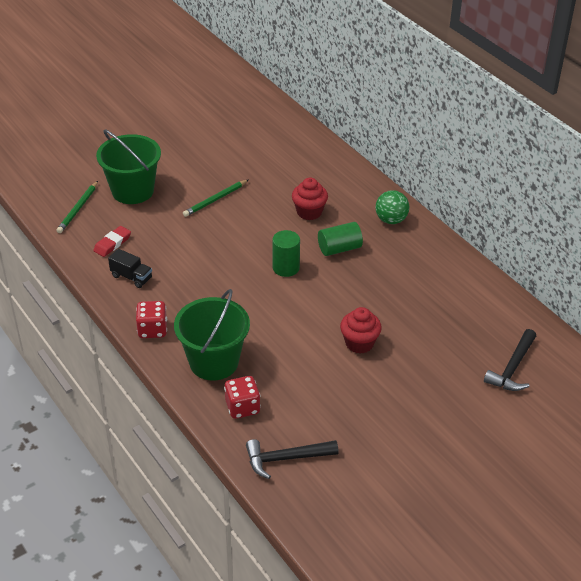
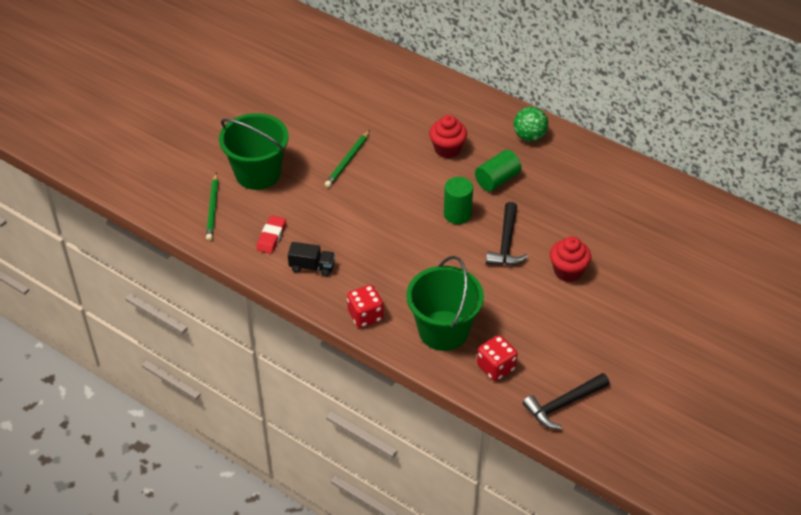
camera: 20 degrees left, 5 degrees up
black hammer [484,329,536,391] -> black hammer moved to [486,202,529,265]

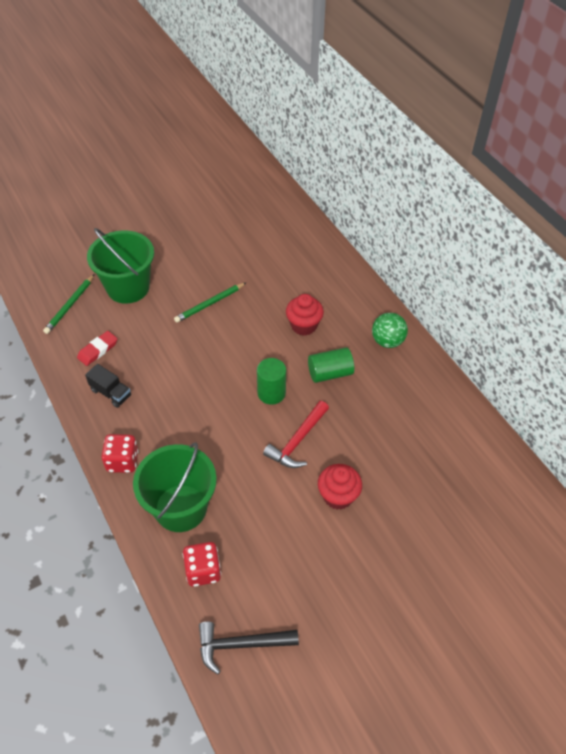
camera: 25 degrees right, 5 degrees up
black hammer [486,202,529,265] -> red hammer [263,401,329,468]

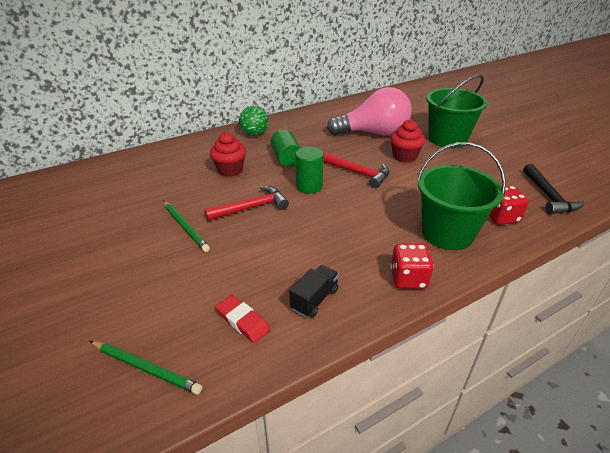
camera: 90 degrees left, 15 degrees down
green bucket [87,228,154,304] -> green bucket moved to [426,74,488,148]
none -> red hammer [204,186,289,221]
none -> pink light bulb [327,87,412,136]

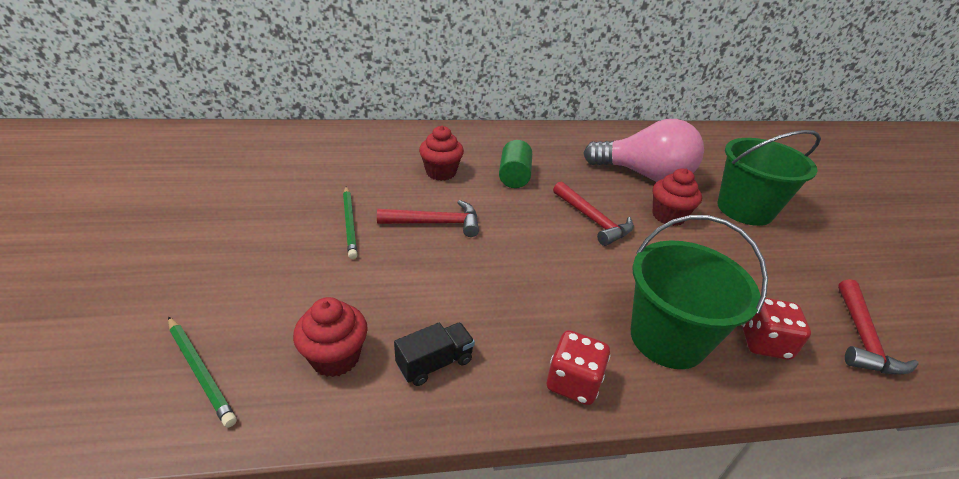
camera: 20 degrees right, 0 degrees up
red eraser [216,295,270,343] -> red cupcake [293,297,368,377]
green ball [239,106,268,136] -> none
green cylinder [296,147,324,194] -> none
black hammer [523,164,584,214] -> red hammer [838,279,918,375]

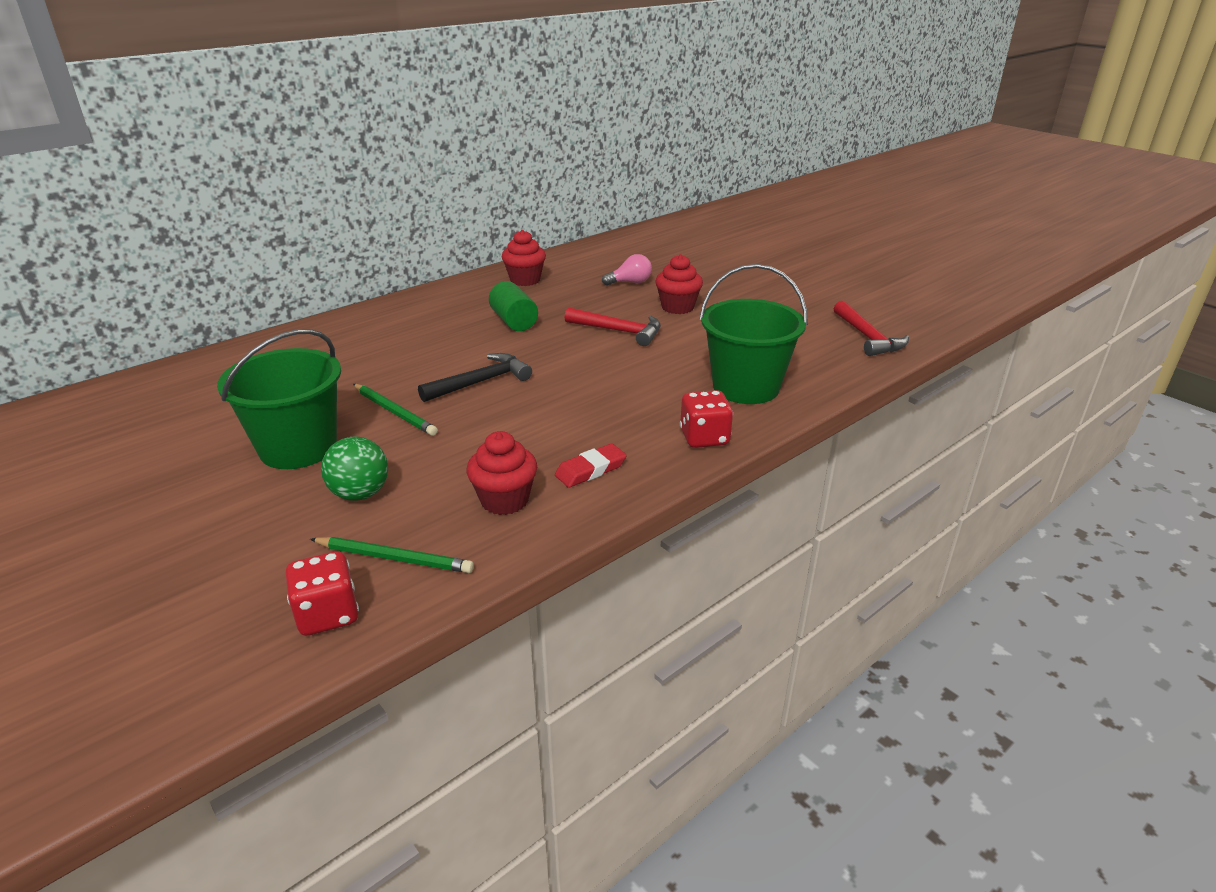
camera: 30 degrees left, 5 degrees down
red hammer [377,200,479,237] -> black hammer [418,353,532,402]
black truck [394,322,475,386] -> red eraser [555,443,627,488]
red cupcake [419,126,464,181] -> red cupcake moved to [502,230,546,286]
pink light bulb [583,119,704,182] -> pink light bulb [602,254,652,285], size x0.44
green bucket [717,130,821,226] -> green bucket moved to [217,329,341,469]
red dice [742,298,811,360] -> red dice moved to [286,551,359,636]
none -> green ball [321,437,388,501]

